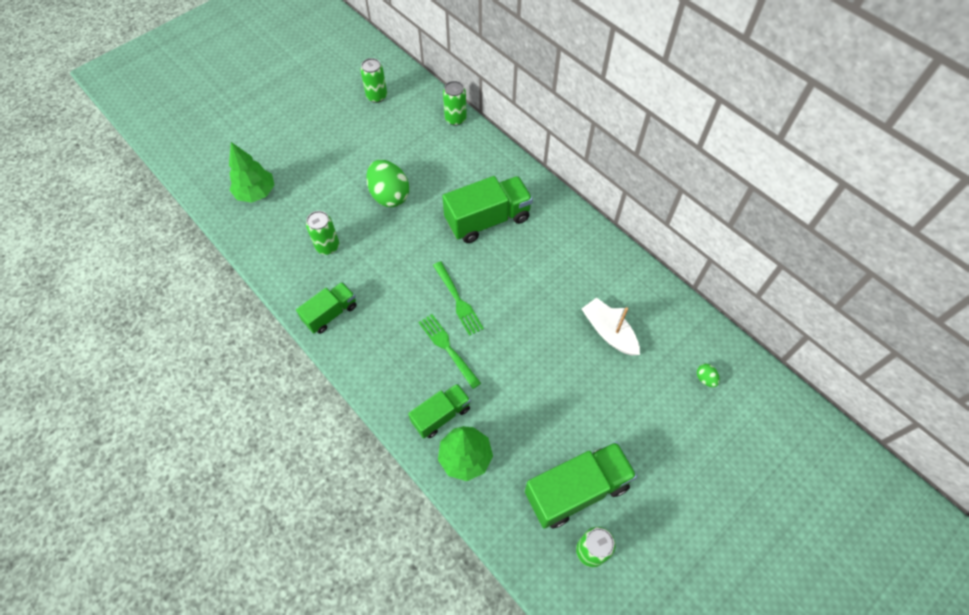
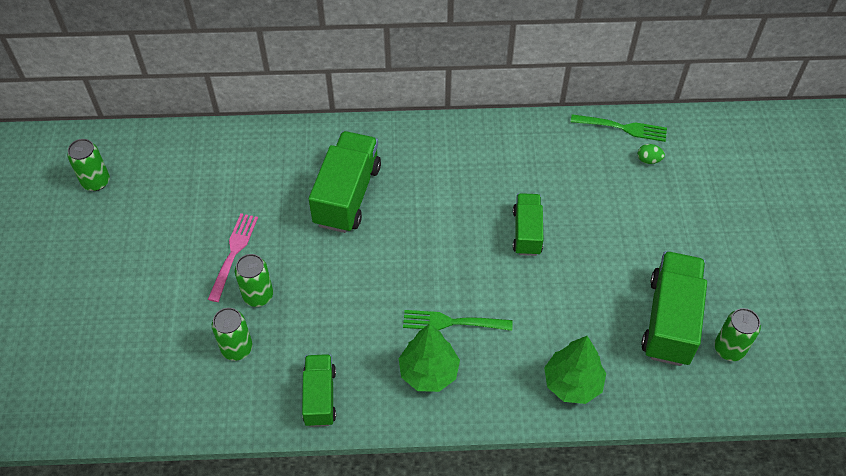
camera: 50 degrees left, 5 degrees down
green tree [229,142,274,203] -> green tree moved to [399,324,460,392]
green egg [366,160,409,207] -> pink fork [208,213,258,302]
green truck [408,383,471,439] -> green truck moved to [513,193,543,256]
green fork [433,261,484,336] -> green fork moved to [571,114,667,142]
green can [443,81,467,126] -> green can moved to [235,254,273,307]
white boat [582,297,640,355] -> none

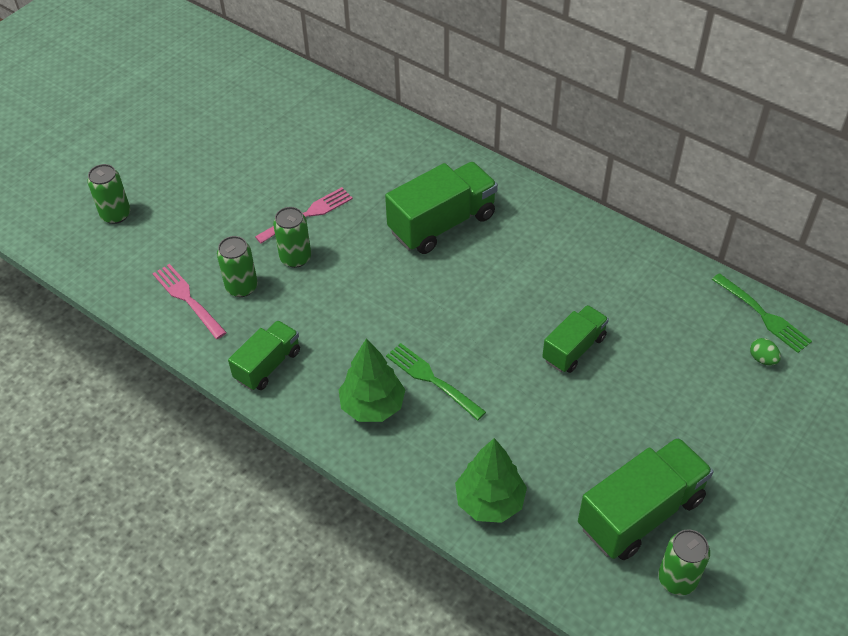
camera: 40 degrees right, 5 degrees down
green can [67,139,110,191] -> green can moved to [87,164,130,224]
none -> pink fork [152,264,227,339]

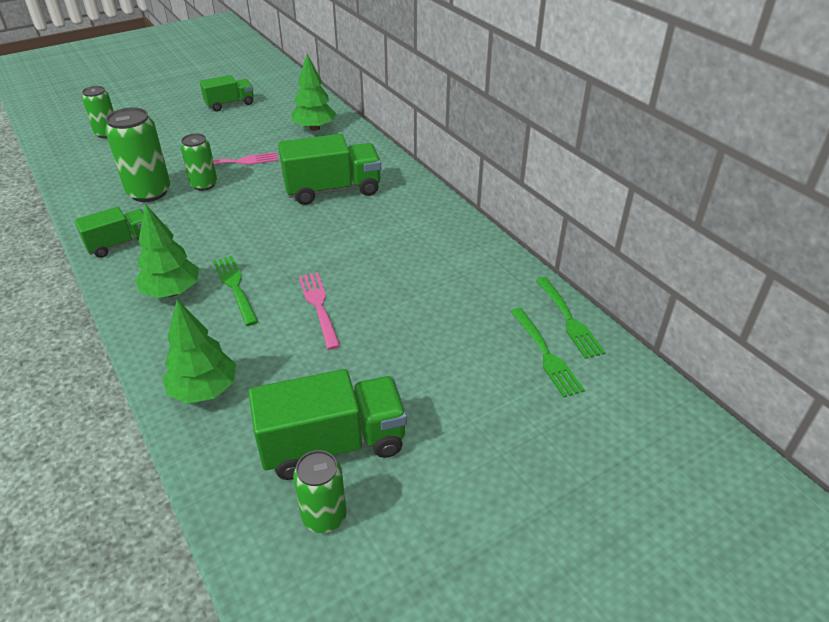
camera: 20 degrees right, 10 degrees down
pink fork [152,264,227,339] -> pink fork moved to [298,272,340,350]
green can [217,236,258,297] -> green can [105,107,170,202], size x1.60
green truck [542,305,609,373] -> green truck moved to [200,75,254,112]
green egg [750,338,781,365] -> green fork [510,308,585,398]
none -> green tree [291,54,336,131]

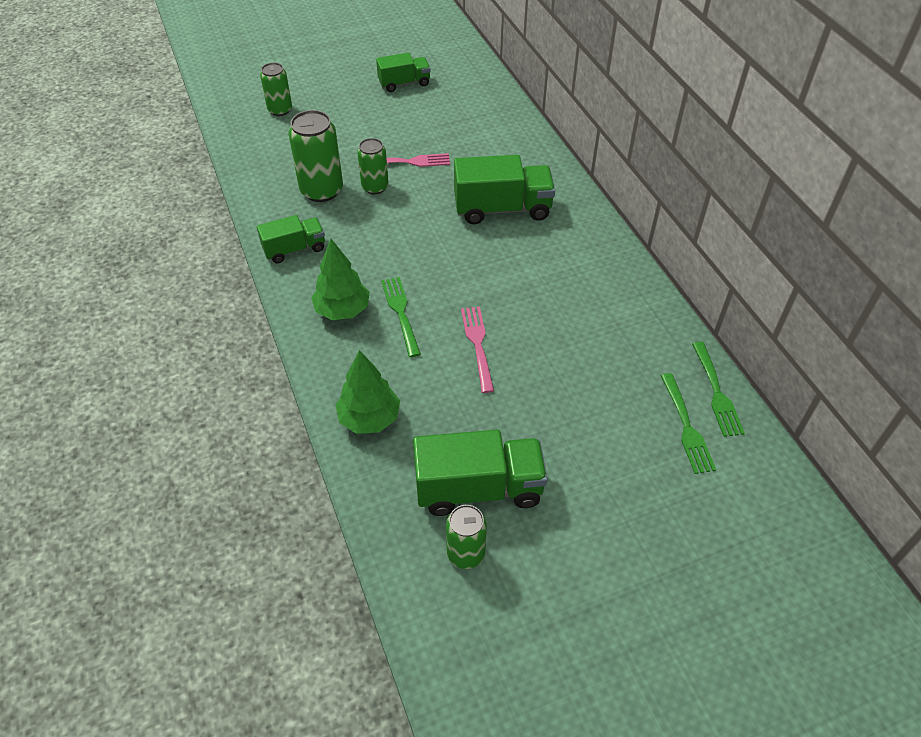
camera: 10 degrees right, 10 degrees up
green tree [291,54,336,131] -> none

